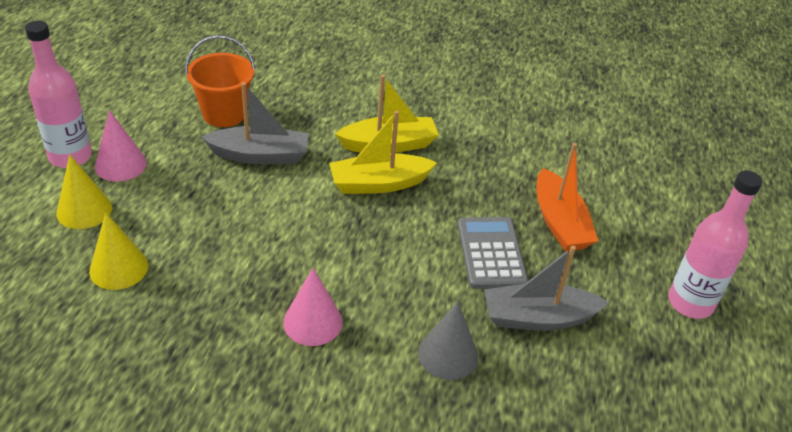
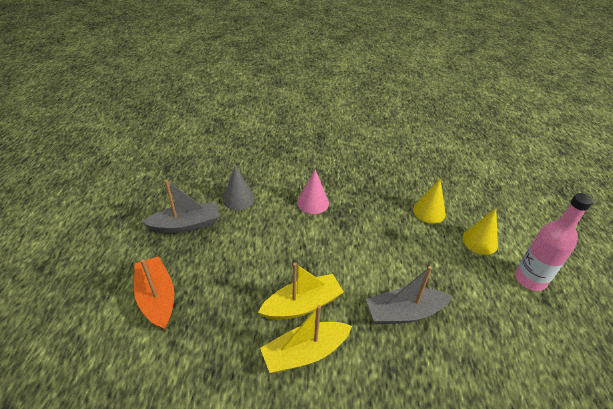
camera: 170 degrees right, 0 degrees up
pink cone [95,110,147,182] -> none
orange bucket [185,35,255,127] -> none
grey calculator [457,217,528,289] -> none
pink bottle [668,170,762,319] -> none

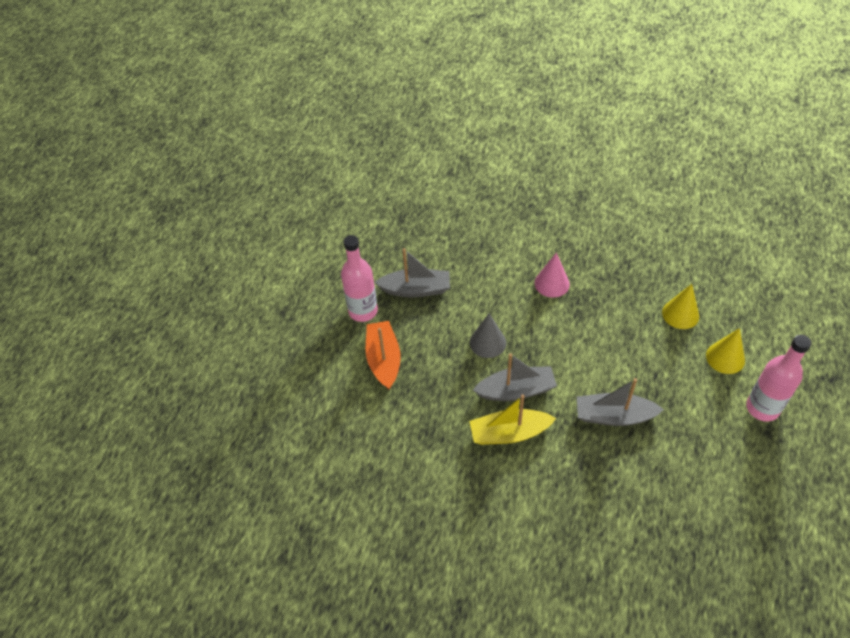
camera: 20 degrees right, 10 degrees up
grey cone [223,165,255,210] -> grey cone moved to [470,313,506,358]
yellow boat [258,263,344,320] -> grey boat [473,353,557,401]
none -> pink bottle [341,235,378,322]

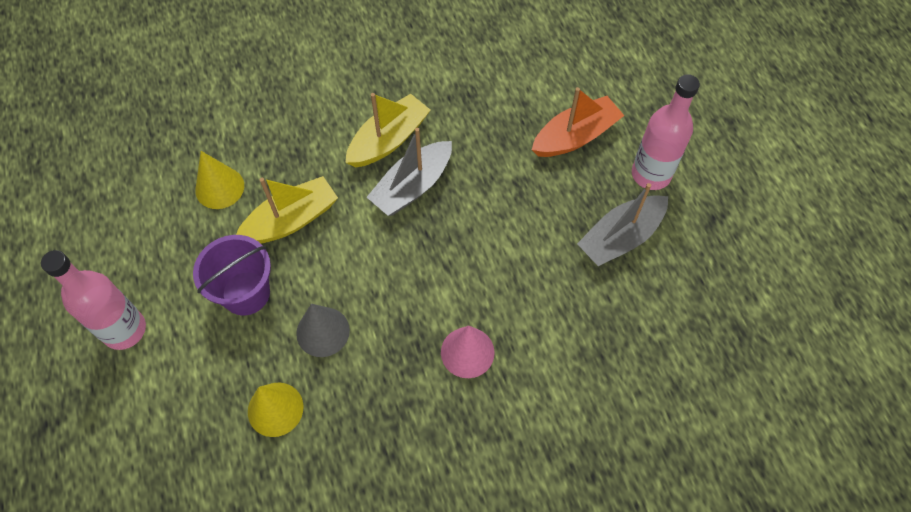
camera: 140 degrees right, 10 degrees up
orange boat [366,321,401,389] -> orange boat turned 75 degrees counterclockwise [532,87,624,157]
grey cone [470,313,506,358] -> grey cone moved to [296,304,350,357]
grey boat [577,378,664,426] -> yellow boat [236,176,338,243]
yellow cone [706,328,745,374] -> yellow cone moved to [195,151,244,209]
none -> purple bucket [193,235,271,315]

